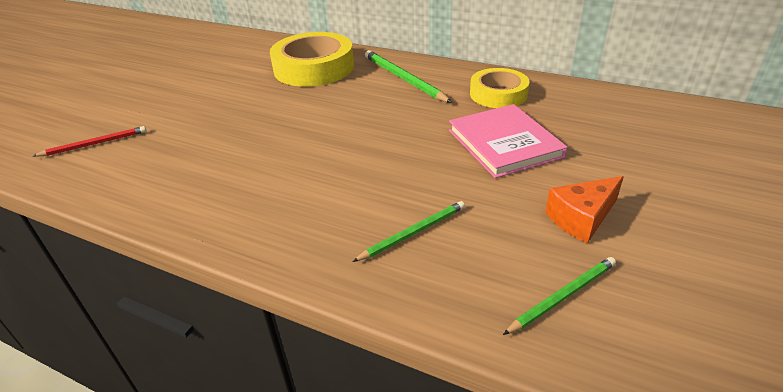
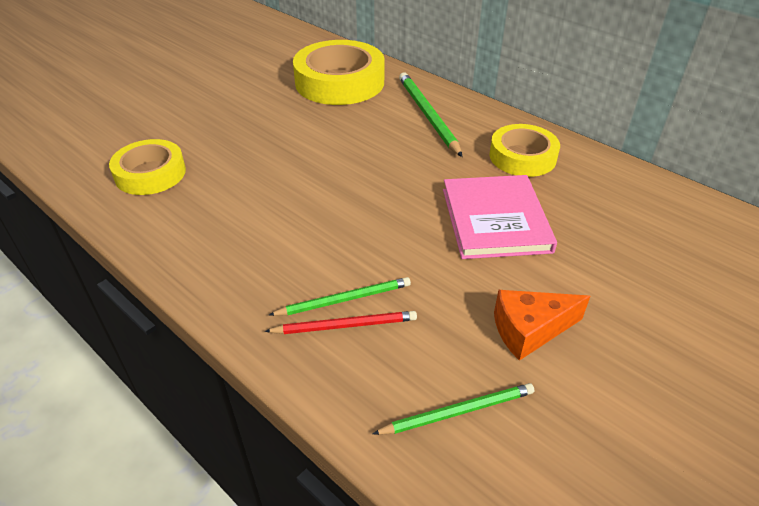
camera: 15 degrees right, 5 degrees up
red pencil [33,126,147,157] -> red pencil moved to [264,311,417,334]
none -> yellow tape [109,139,186,195]

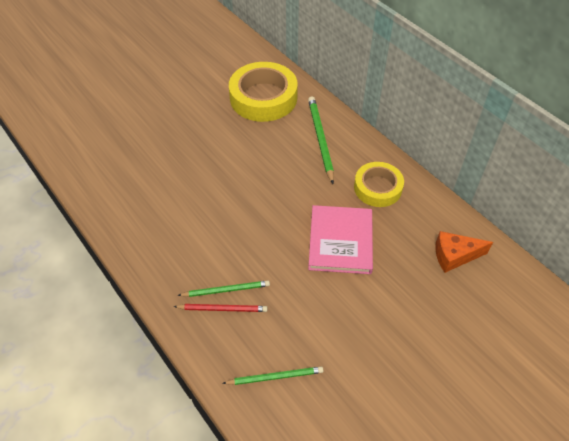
camera: 10 degrees right, 10 degrees up
yellow tape [109,139,186,195] -> none
orange cheese [494,290,590,361] -> orange cheese moved to [435,231,493,273]

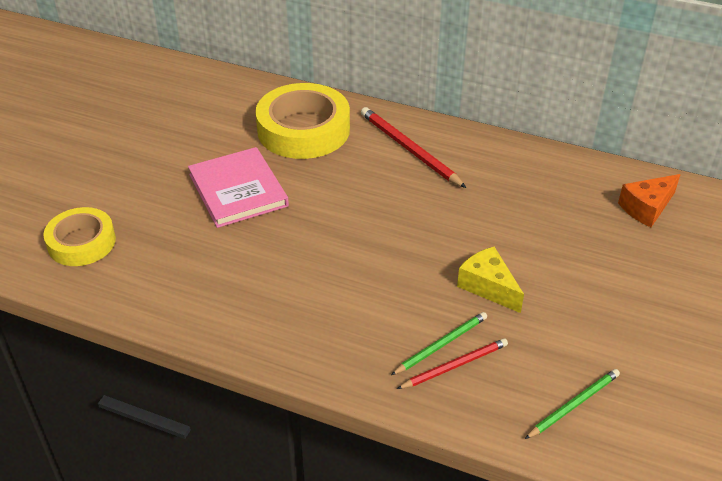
camera: 30 degrees left, 10 degrees down
green pencil [308,96,334,184] -> red pencil [361,107,466,188]
pink book [308,205,373,274] -> pink book moved to [188,147,289,228]
yellow tape [354,162,404,207] -> yellow tape moved to [43,207,116,266]
none -> yellow cheese [457,247,524,313]

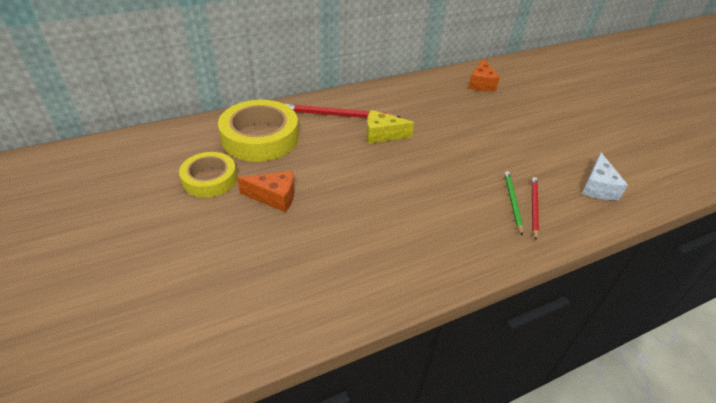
camera: 50 degrees left, 0 degrees up
yellow tape [43,207,116,266] -> yellow tape moved to [179,152,237,198]
pink book [188,147,289,228] -> orange cheese [237,171,294,213]
yellow cheese [457,247,524,313] -> yellow cheese moved to [366,110,414,143]
green pencil [525,369,620,439] -> white cheese [582,153,628,200]

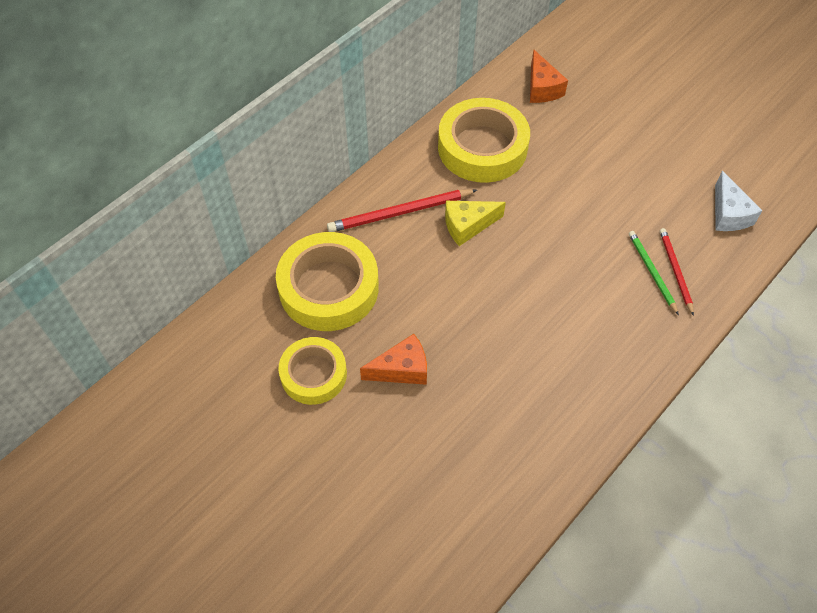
camera: 20 degrees left, 15 degrees up
none -> yellow tape [438,98,530,183]

